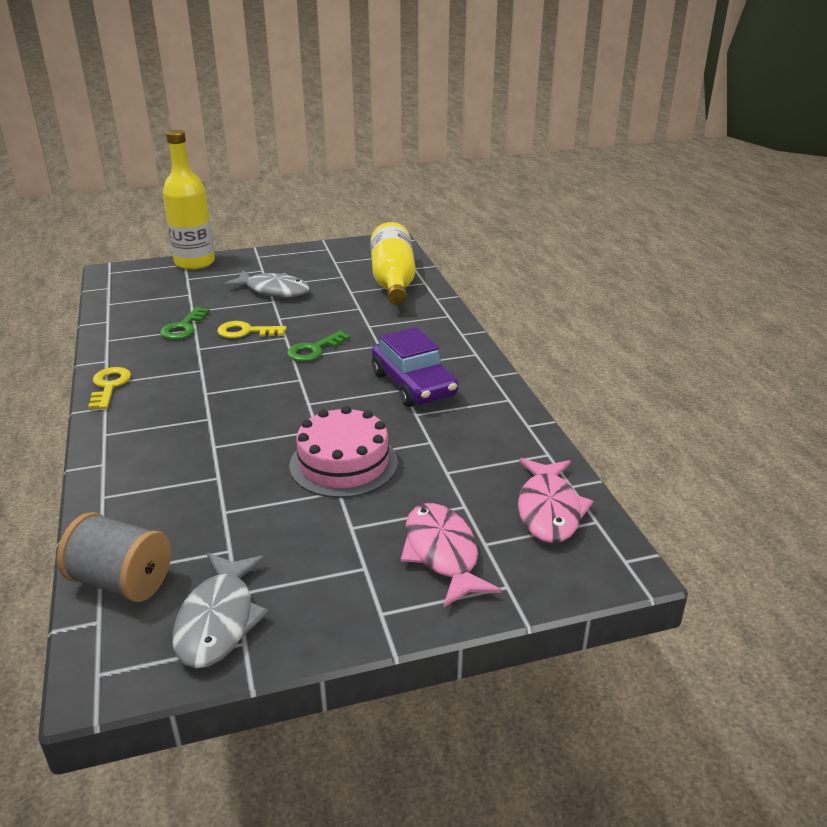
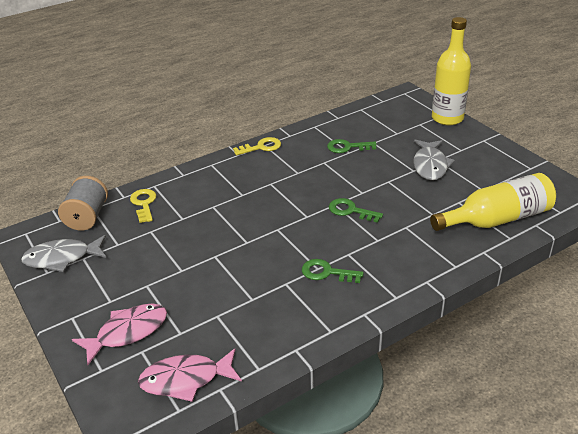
camera: 75 degrees right, 5 degrees up
yellow key [217,321,287,338] -> yellow key moved to [130,189,156,223]
pink cake [289,406,398,498] -> none
purple car [372,327,458,407] -> green key [302,259,364,283]

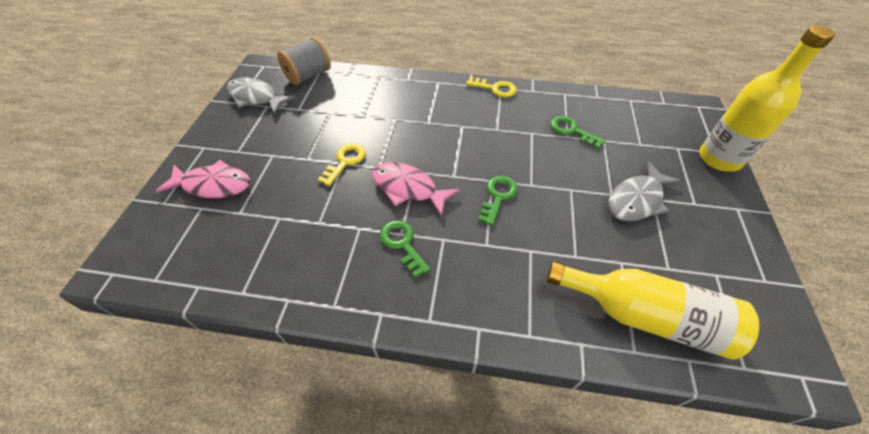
camera: 40 degrees right, 15 degrees up
yellow key [130,189,156,223] -> yellow key moved to [318,143,366,186]
pink fish [138,349,242,402] -> pink fish moved to [372,162,460,216]
green key [329,198,383,223] -> green key turned 45 degrees clockwise [478,176,518,226]

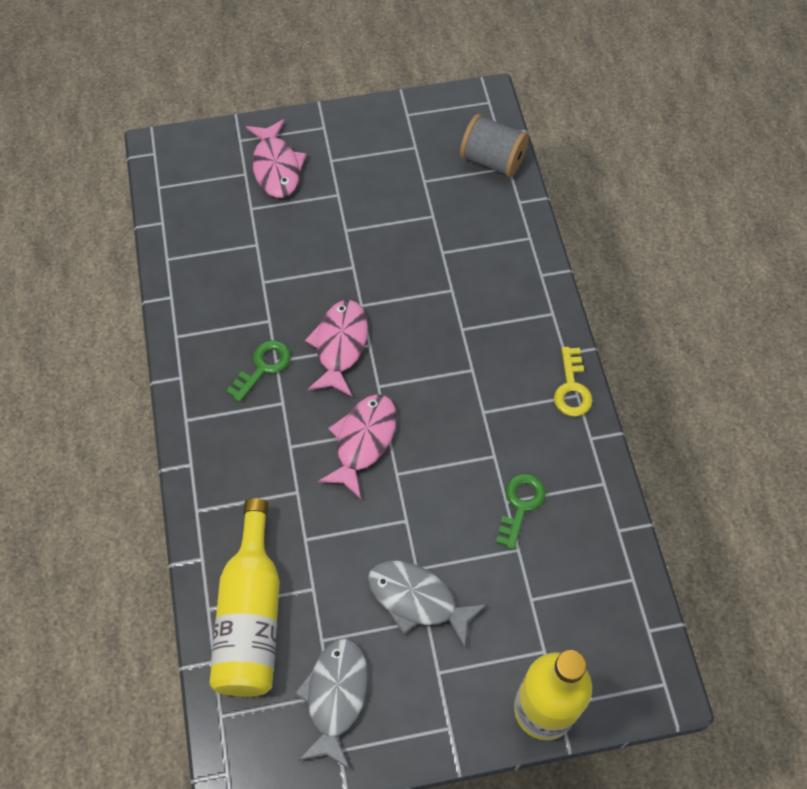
camera: 70 degrees right, 10 degrees up
grey fish [226,78,296,115] -> grey fish moved to [294,638,368,769]
yellow key [318,143,366,186] -> none
green key [478,176,518,226] -> pink fish [318,394,397,499]

